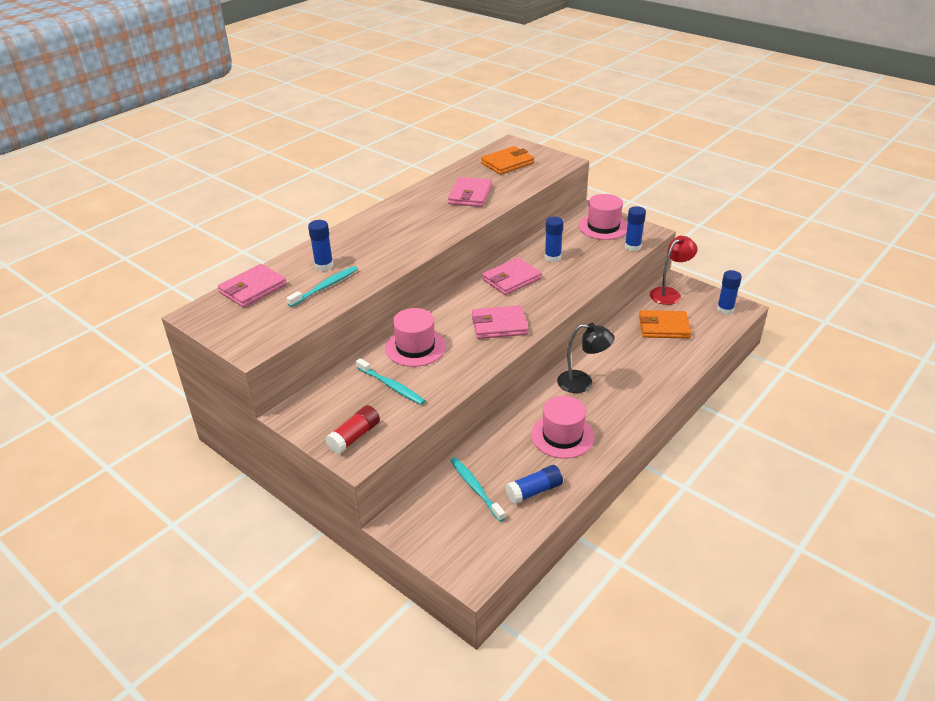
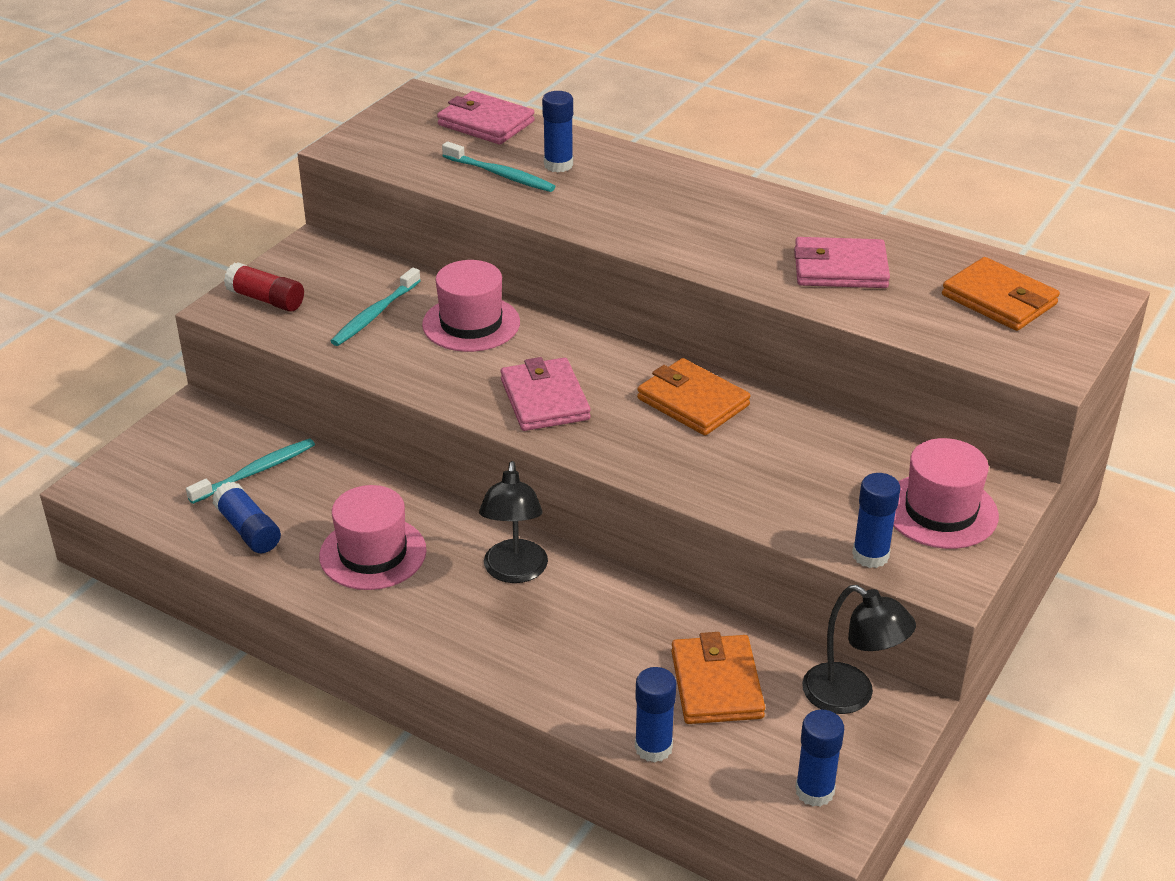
camera: 80 degrees right, 0 degrees up
pink wallet [482,258,542,295] -> orange wallet [637,358,750,435]
blue glue stick [545,217,564,262] -> blue glue stick moved to [635,667,676,763]
red lamp [650,236,697,305] -> black lamp [802,585,916,714]

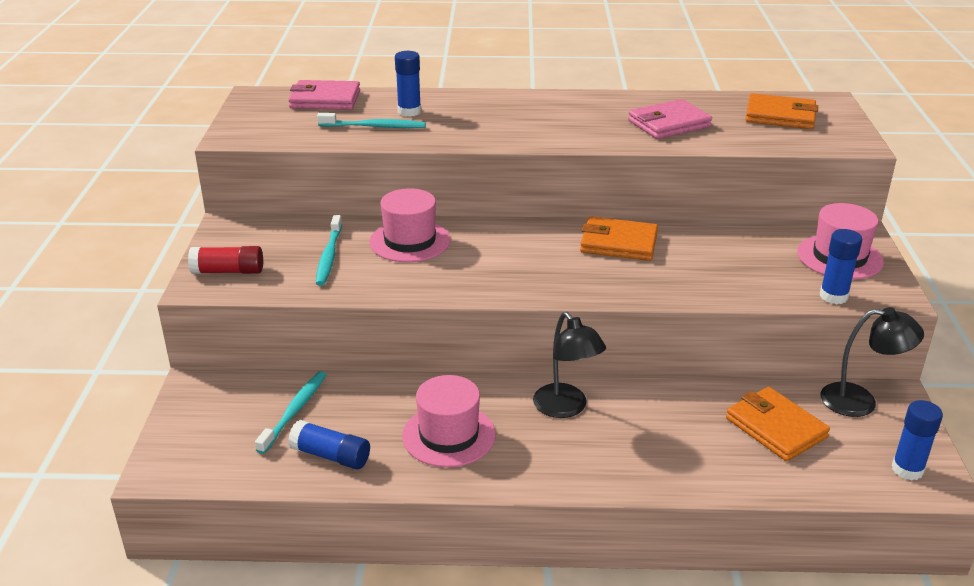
camera: 30 degrees left, 5 degrees down
pink wallet [501,357,591,431] -> none
blue glue stick [635,667,676,763] -> none

